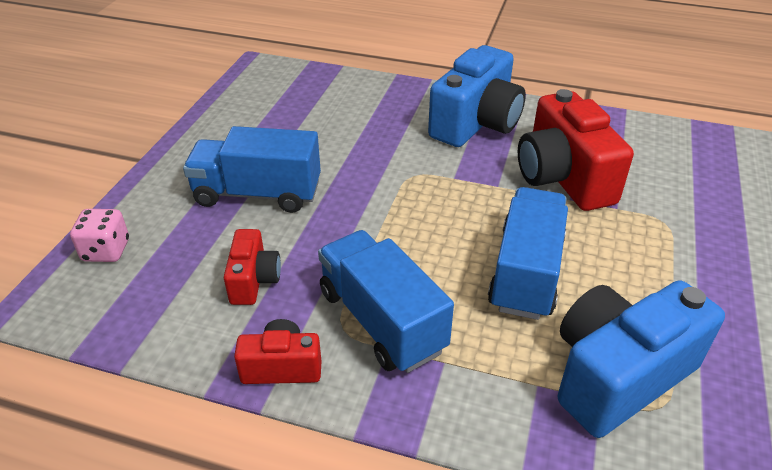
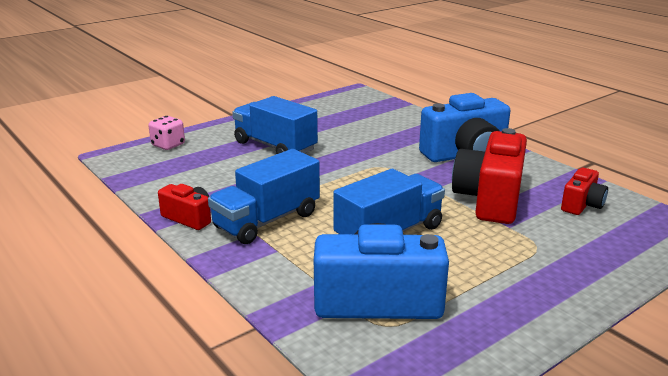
camera: 35 degrees right, 15 degrees down
red camera [224,229,281,305] -> red camera moved to [561,168,608,215]
blue truck [318,230,454,373] -> blue truck turned 135 degrees counterclockwise [208,149,320,244]

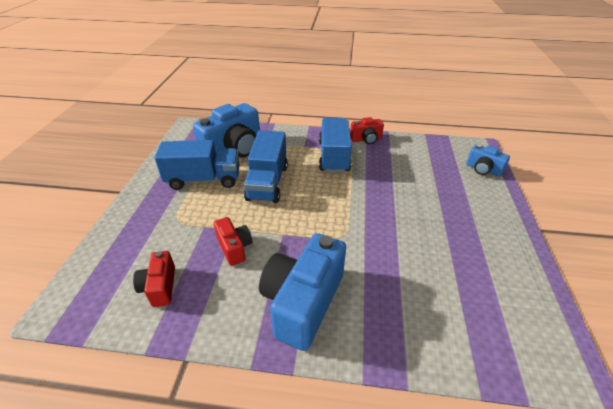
camera: 135 degrees right, 15 degrees up
pink dice [148,116,185,150] -> blue camera [466,144,510,177]
blue truck [232,96,318,154] -> blue truck moved to [155,140,239,190]
red camera [452,128,527,224] -> red camera [214,217,252,266], size x0.52

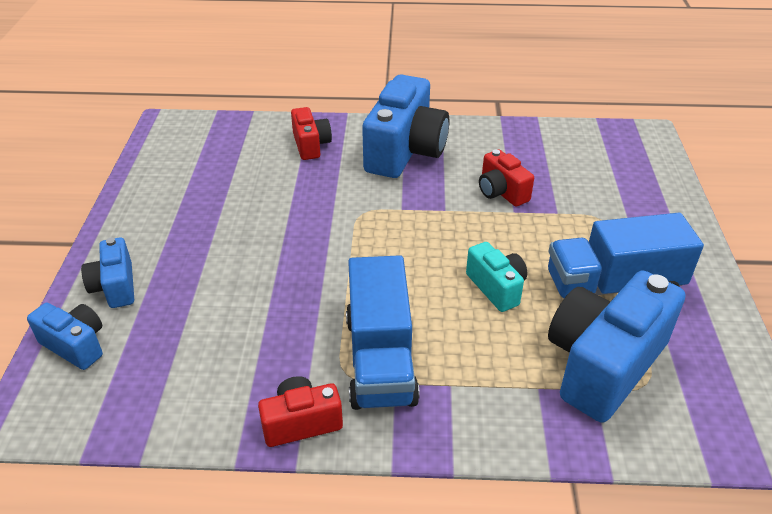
camera: 175 degrees right, 0 degrees up
red camera [133,251,175,307] -> red camera moved to [291,107,332,160]
blue truck [244,130,288,203] -> turquoise camera [466,242,527,312]
none -> blue camera [81,237,134,308]

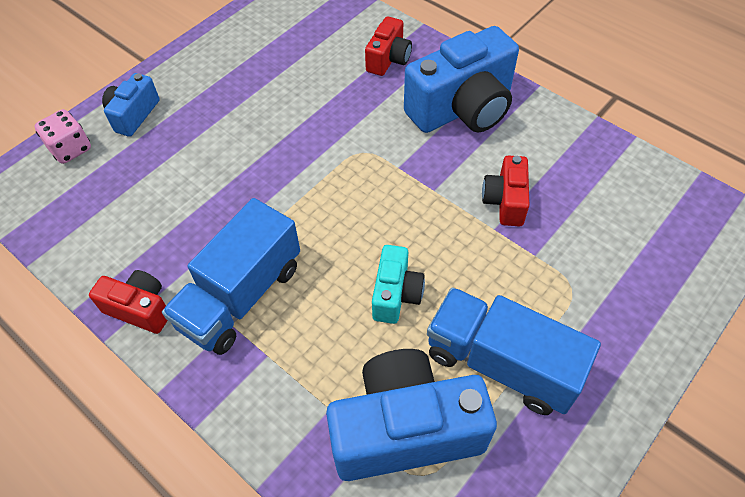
camera: 40 degrees right, 15 degrees up
blue camera [27,303,103,370] -> pink dice [34,109,91,164]

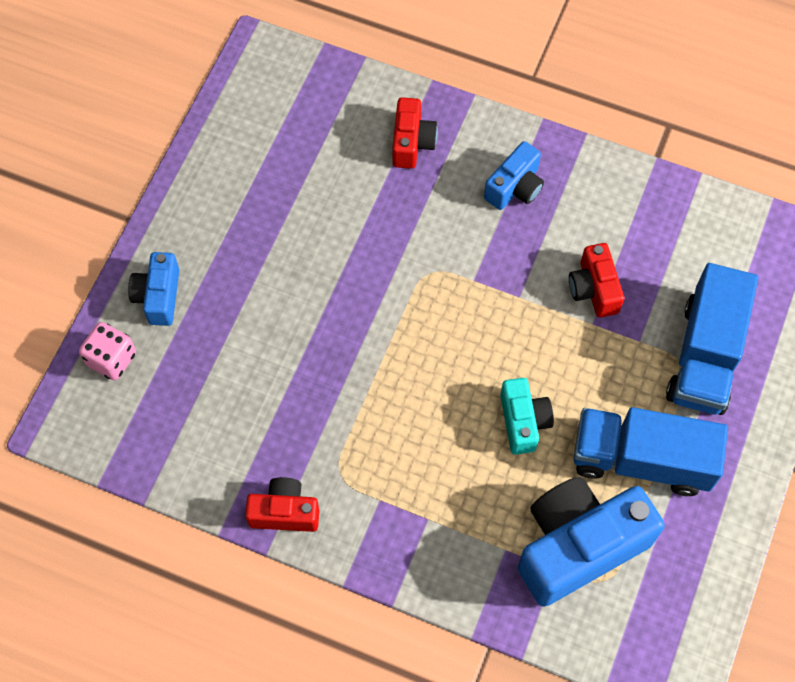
camera: 20 degrees left, 10 degrees up
blue truck [162,198,300,355] -> blue truck moved to [666,263,758,415]
blue camera [404,26,519,133] -> blue camera [484,141,544,210], size x0.52

